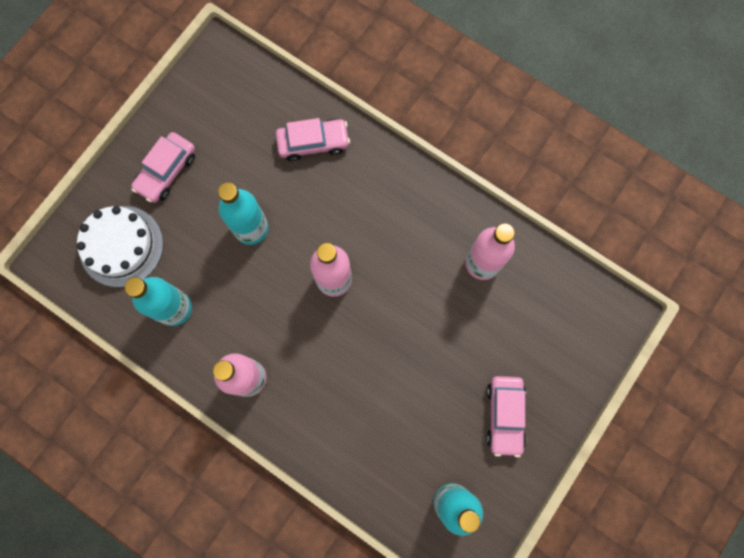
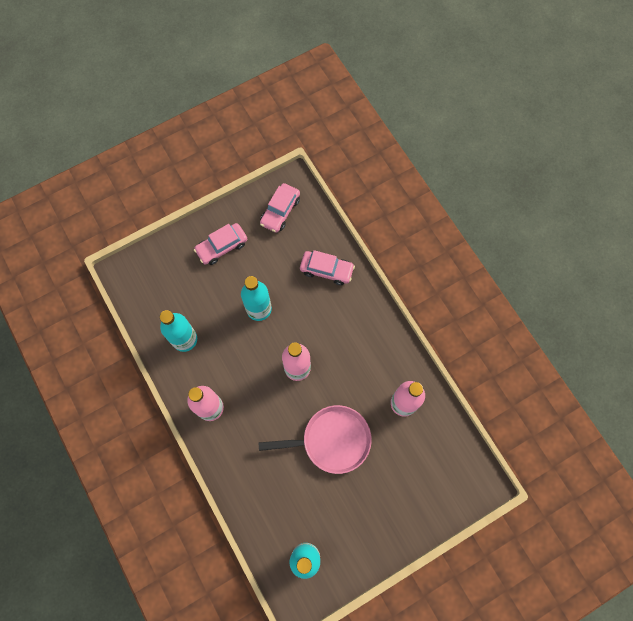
camera: 25 degrees right, 5 degrees down
white cake [76,206,163,287] -> none
pink car [486,376,526,458] -> pink car moved to [260,183,300,233]
none -> pink pan [258,405,372,474]

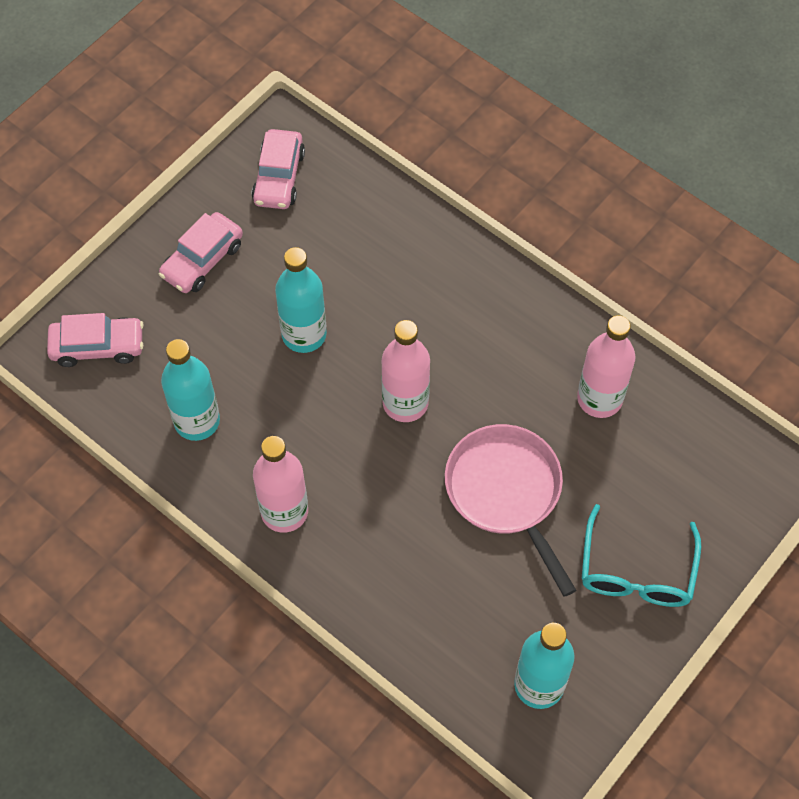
camera: 20 degrees left, 10 degrees down
pink pan [258,405,372,474] -> pink pan turned 90 degrees counterclockwise [445,424,576,597]
pink car [300,250,355,285] -> pink car moved to [47,313,144,367]
none -> turquoise glasses [581,504,701,607]

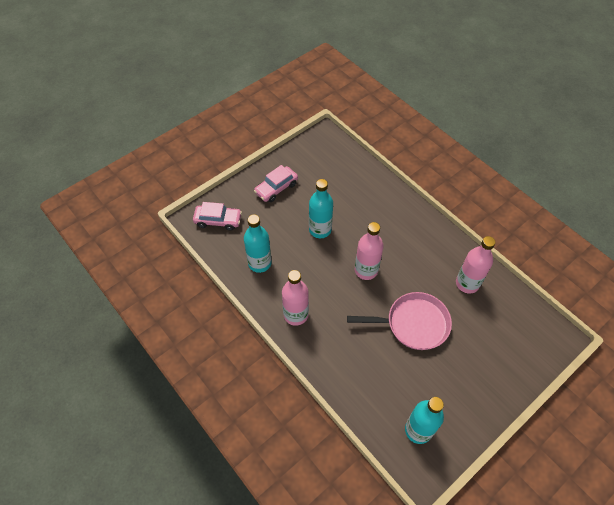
camera: 10 degrees right, 5 degrees down
pink car [252,129,305,209] -> none
pink pan [445,424,576,597] -> pink pan turned 105 degrees clockwise [347,292,452,350]
turquoise glasses [581,504,701,607] -> none

